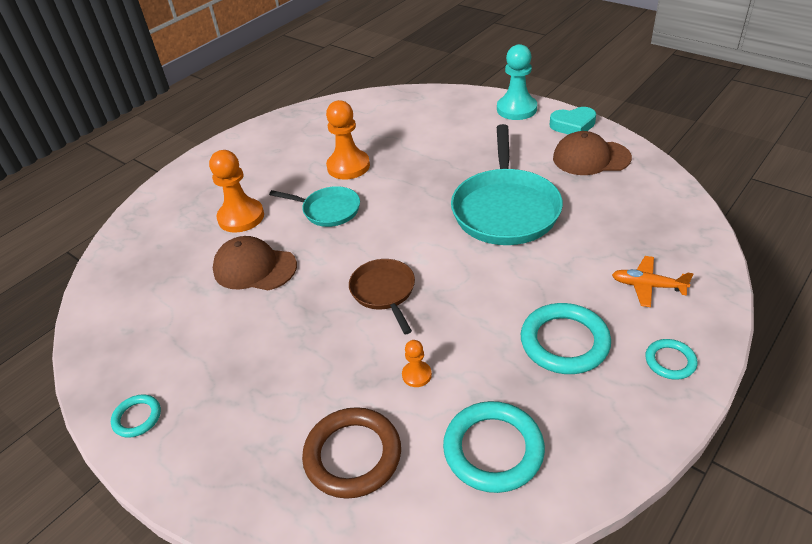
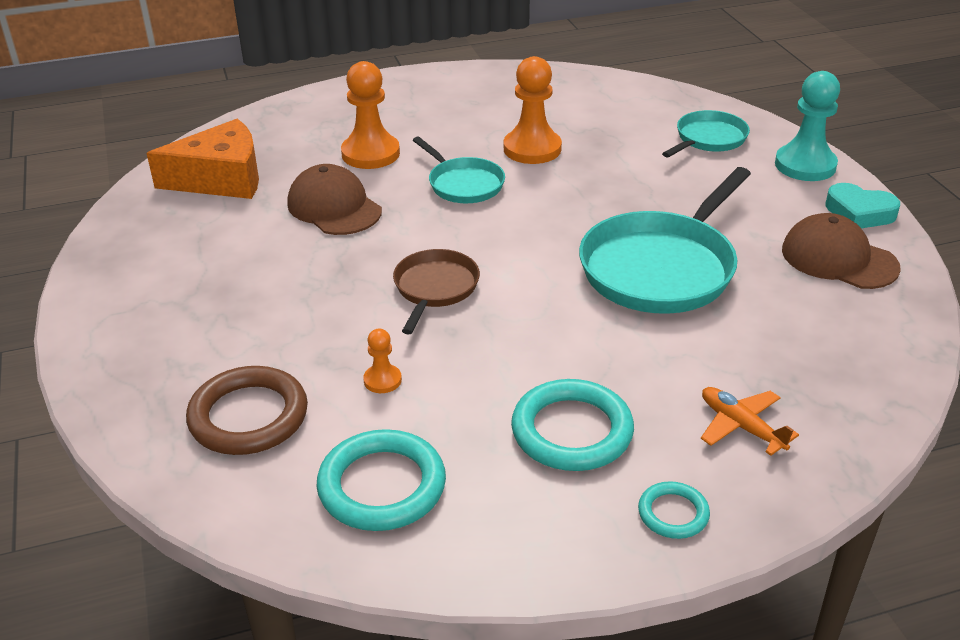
camera: 30 degrees right, 5 degrees down
turquoise ring [111,394,161,438] -> none
none -> orange cheese [147,119,259,199]
none -> turquoise pan [662,110,750,157]

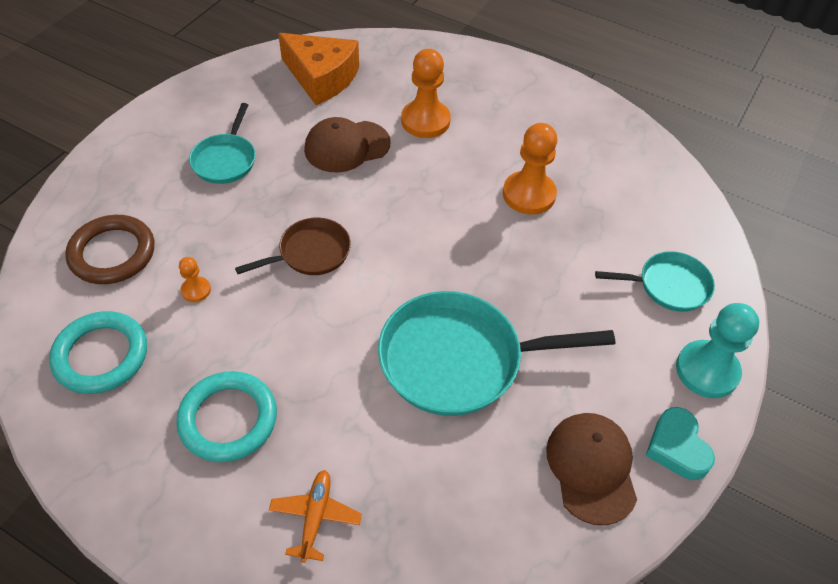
camera: 45 degrees right, 15 degrees up
brown cap [287,164,382,235] -> brown cap turned 120 degrees counterclockwise [304,117,391,173]
turquoise pan [413,137,505,203] -> turquoise pan moved to [189,103,256,184]
turquoise ring [638,481,710,539] -> none

